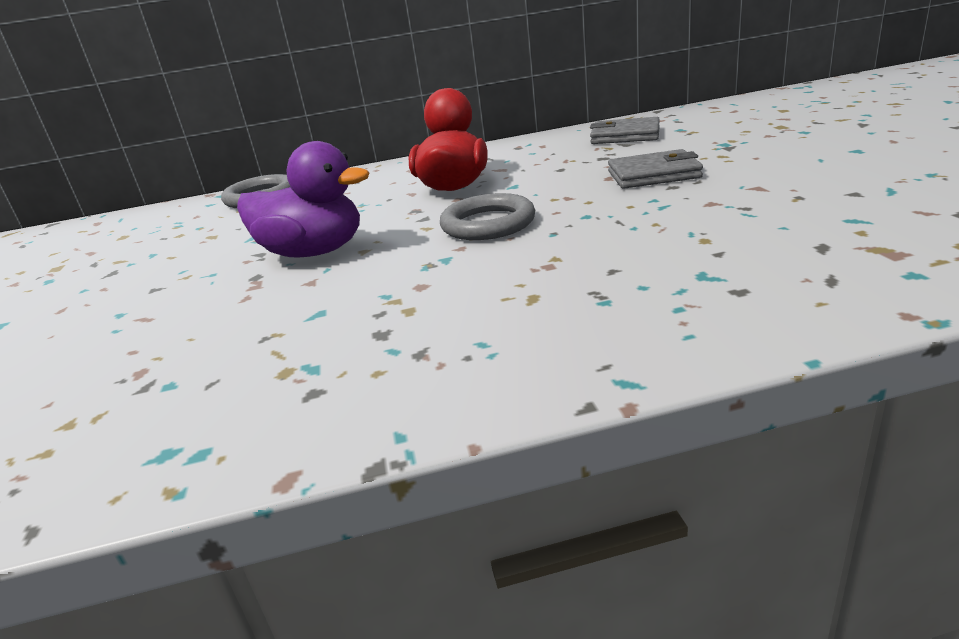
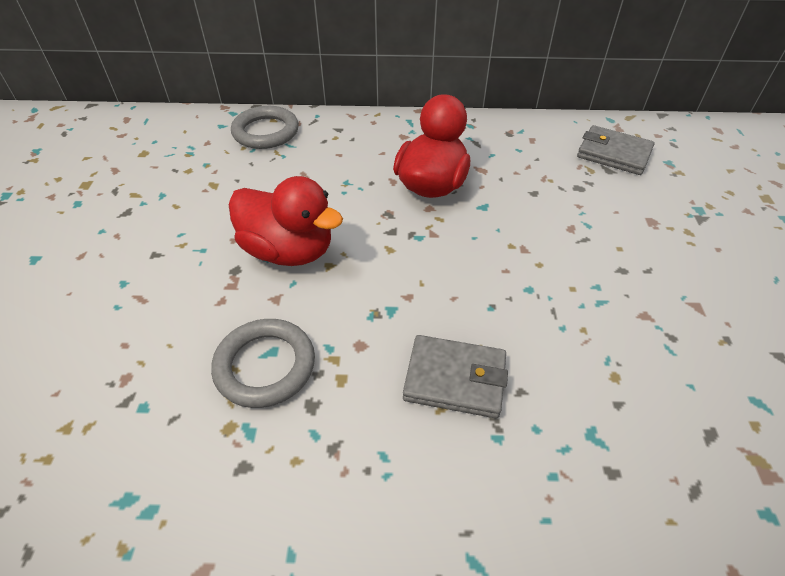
camera: 10 degrees right, 20 degrees up
purple duck [237,141,369,258] -> red duck [229,176,343,266]
grey ring [440,193,535,240] -> grey ring moved to [211,319,315,408]
grey wallet [608,149,703,189] -> grey wallet moved to [403,335,508,418]

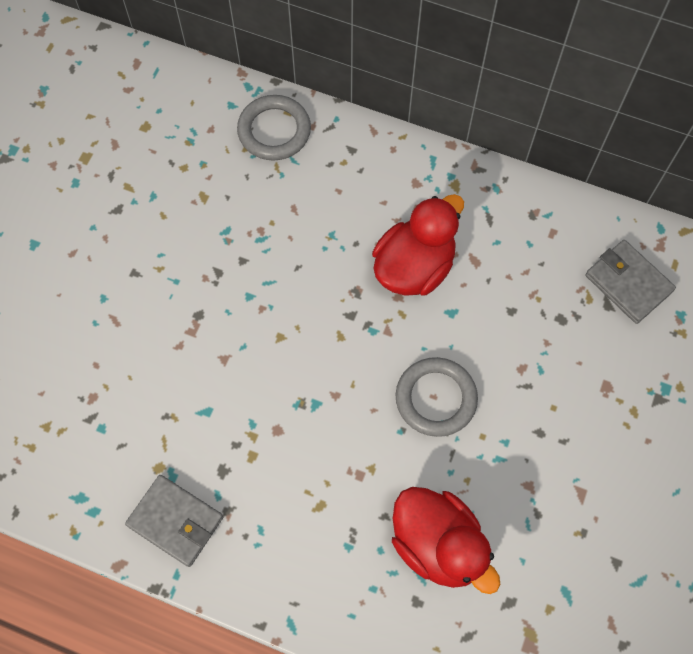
camera: 20 degrees right, 20 degrees up
grey ring [211,319,315,408] -> grey ring moved to [395,357,478,437]
red duck [229,176,343,266] -> red duck moved to [392,487,501,594]
grey wallet [403,335,508,418] -> grey wallet moved to [125,475,223,567]

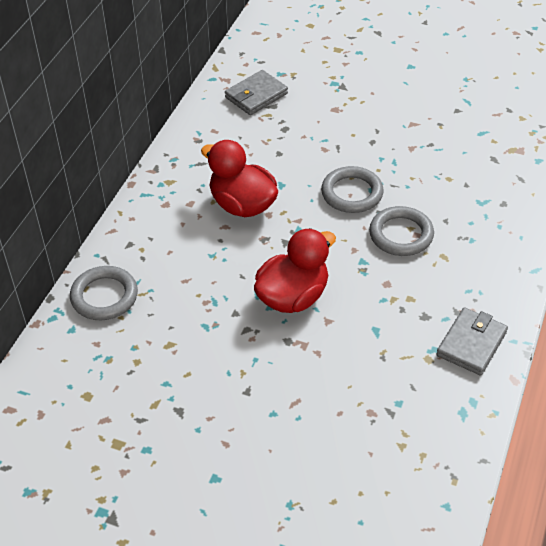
camera: 90 degrees left, 20 degrees down
red duck [392,487,501,594] -> red duck moved to [254,228,336,313]
none -> grey ring [369,206,434,256]

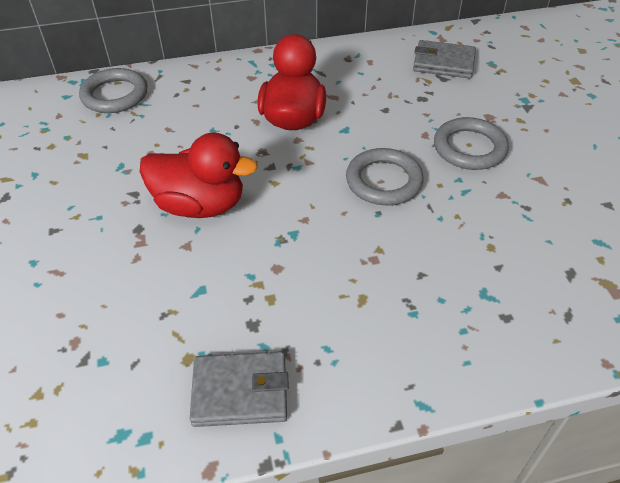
camera: 55 degrees right, 0 degrees up
grey ring [369,206,434,256] -> grey ring moved to [434,117,509,170]

